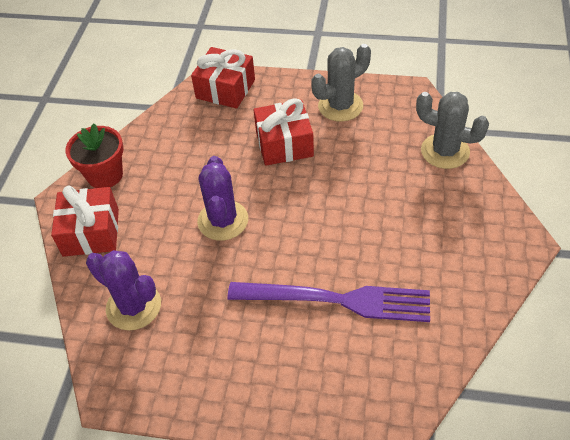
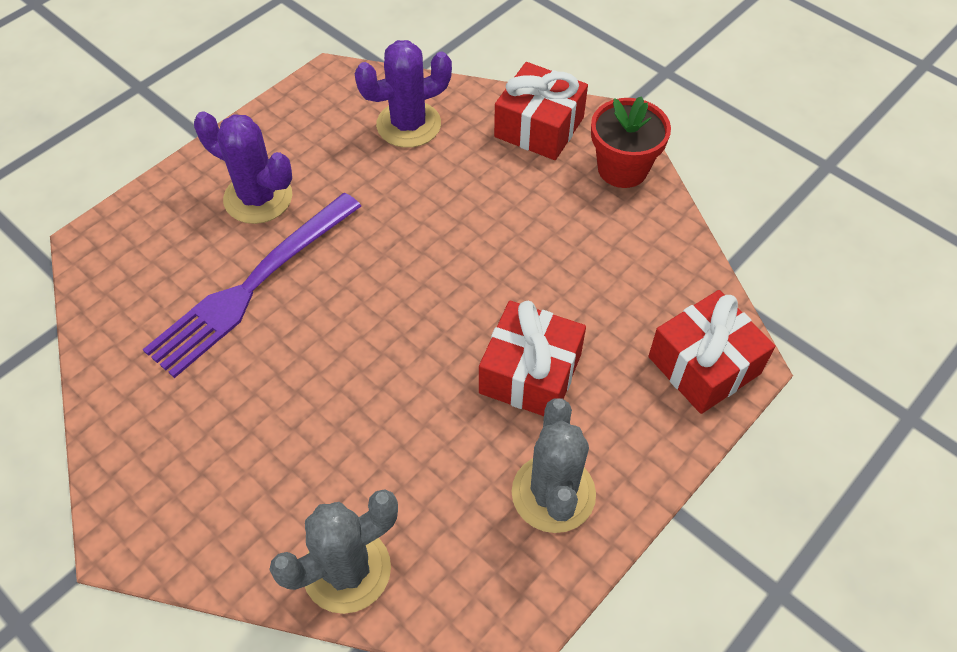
camera: 120 degrees right, 5 degrees up
purple cactus [197,156,248,241] -> purple cactus moved to [194,111,292,224]

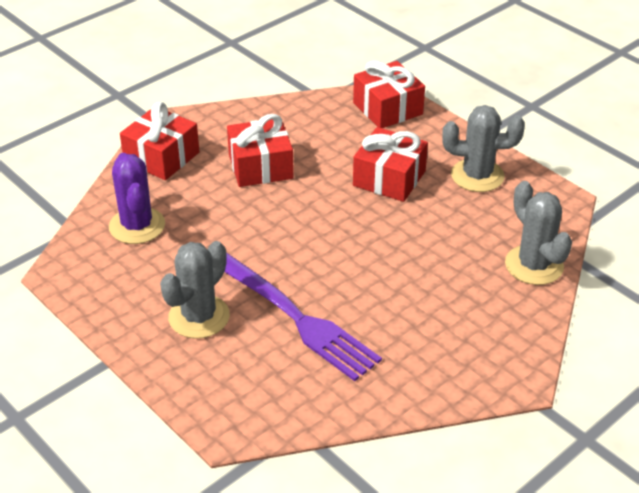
camera: 85 degrees left, 15 degrees down
purple cactus [194,111,292,224] -> grey cactus [160,241,230,339]
red flower pot [591,96,671,188] -> none
none -> red gift [227,114,294,187]

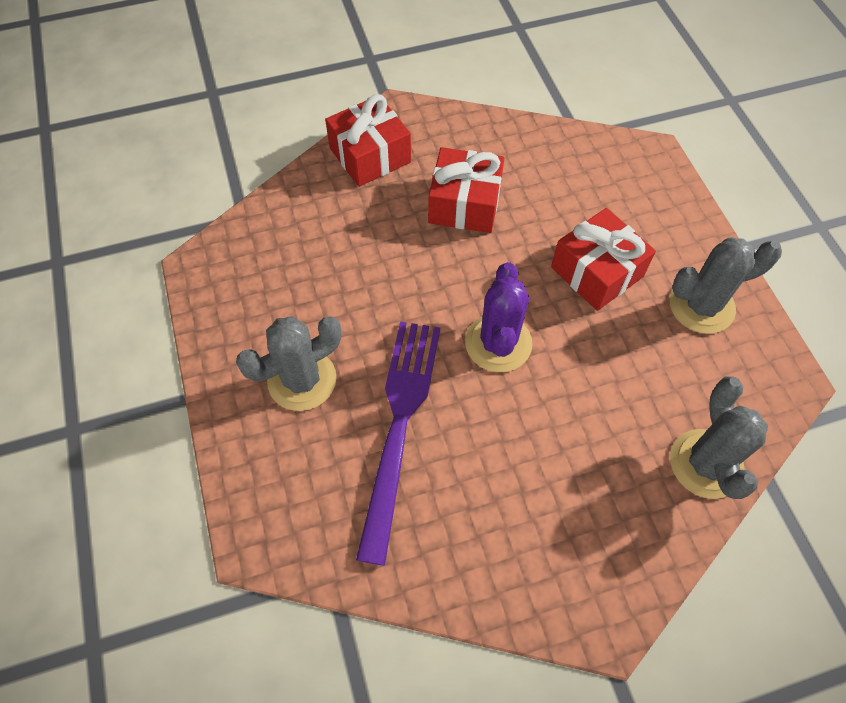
camera: 25 degrees right, 20 degrees up
purple cactus [109,153,165,244] -> purple cactus moved to [465,262,532,372]
purple fork [225,252,382,381] -> purple fork turned 150 degrees counterclockwise [356,321,440,566]
red gift [353,61,425,128] -> none
grey cactus [442,105,525,192] -> grey cactus turned 45 degrees counterclockwise [670,237,782,334]

